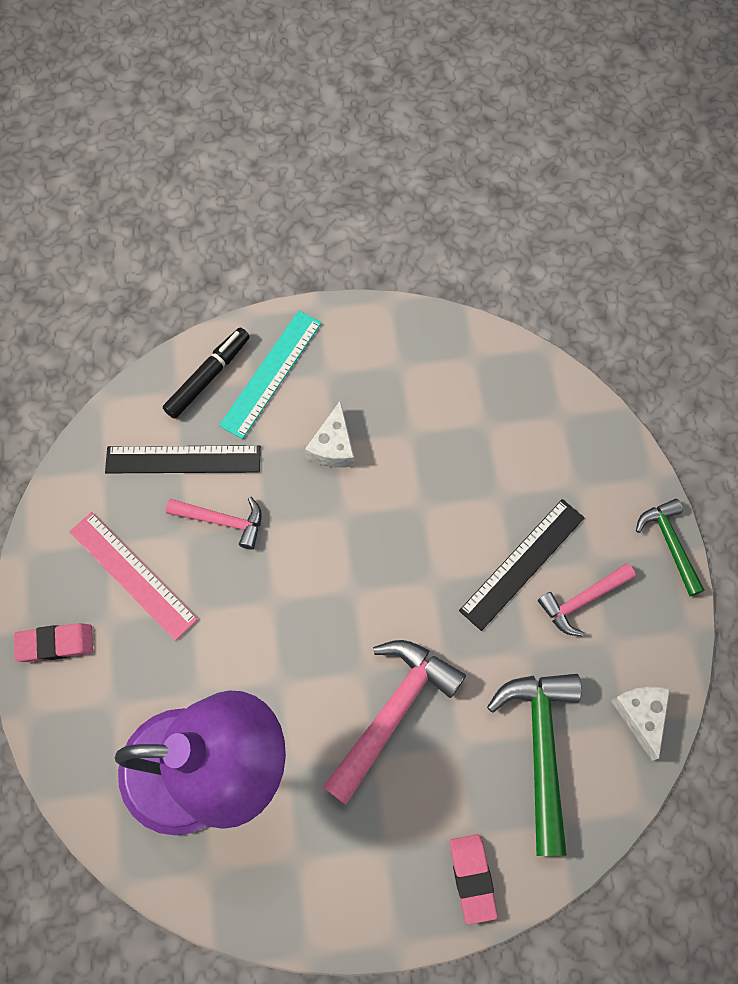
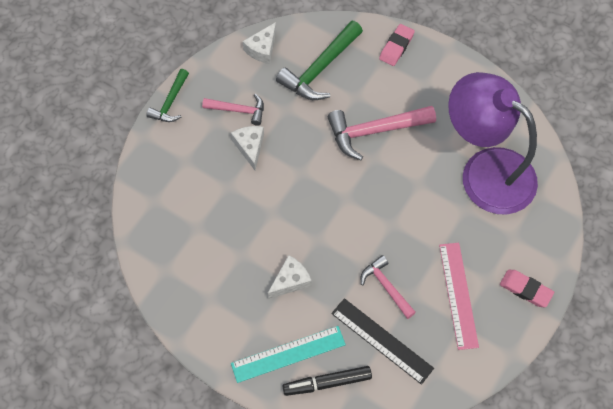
camera: 140 degrees left, 5 degrees down
black ruler [459,499,584,631] -> white cheese [231,126,264,170]

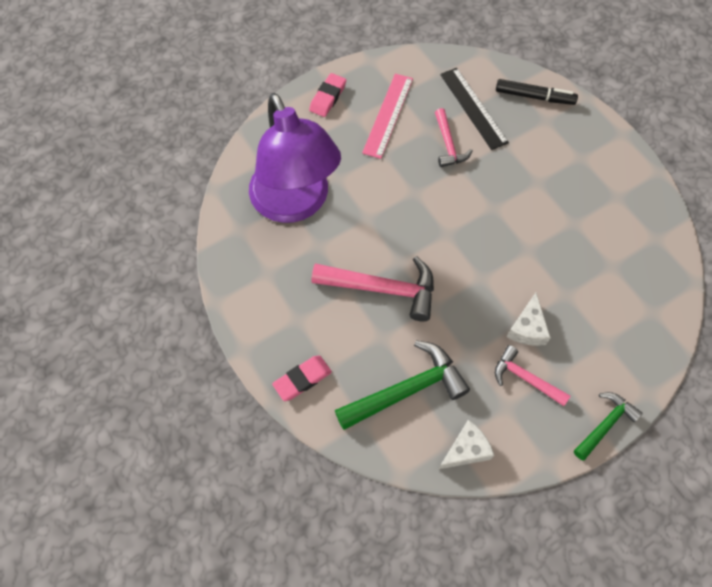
camera: 155 degrees left, 0 degrees up
turquoise ruler [231,326,346,383] -> none
white cheese [267,255,312,299] -> none
pink eraser [500,270,554,307] -> pink eraser turned 60 degrees clockwise [309,73,346,117]

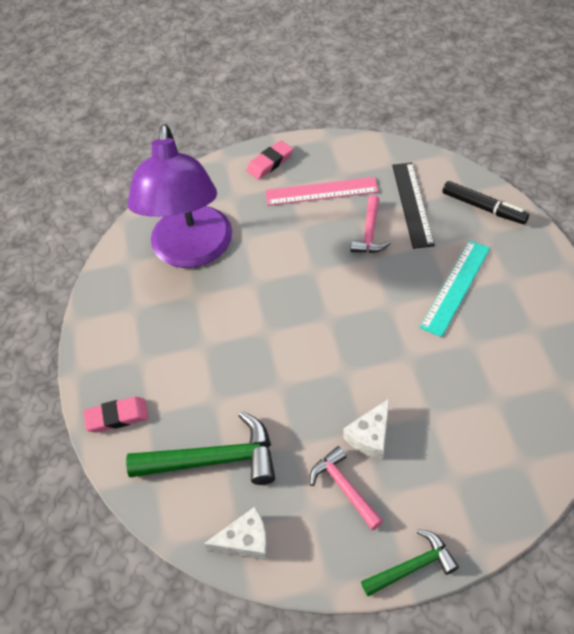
camera: 25 degrees right, 10 degrees down
pink hammer [311,256,434,322] -> none
pink ruler [362,74,413,159] -> pink ruler turned 45 degrees clockwise [265,177,378,206]
none -> turquoise ruler [420,240,490,337]

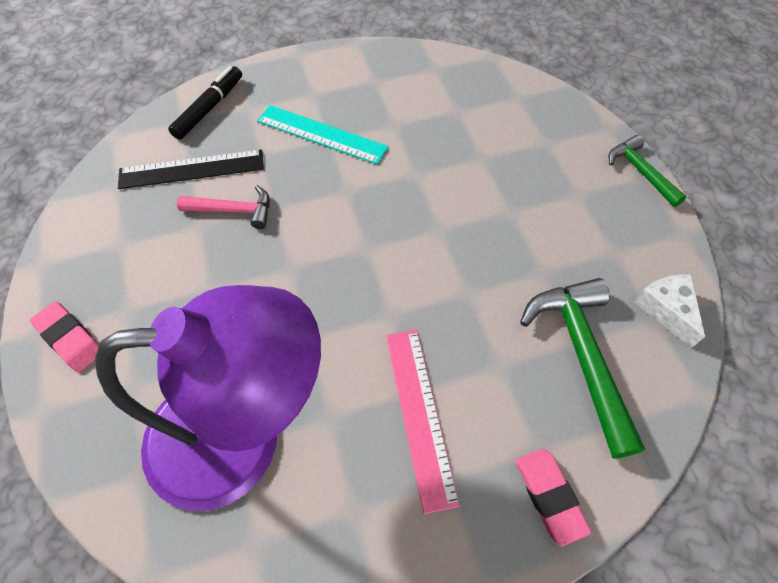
camera: 100 degrees left, 5 degrees up
pink ruler [265,177,378,206] -> pink ruler moved to [386,330,460,514]
pink hammer [310,446,383,530] -> none
white cheese [344,398,390,460] -> none

